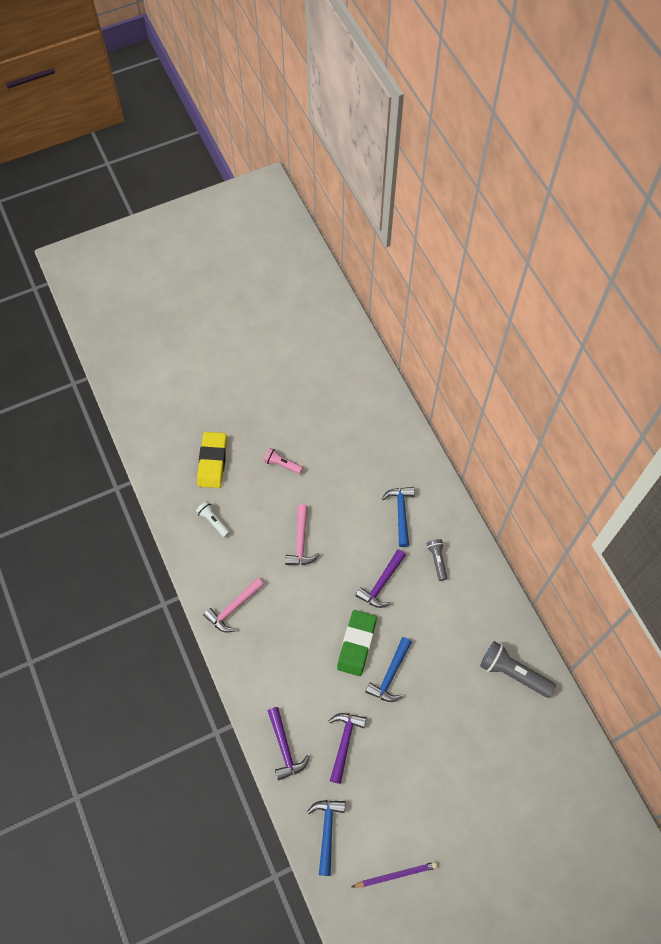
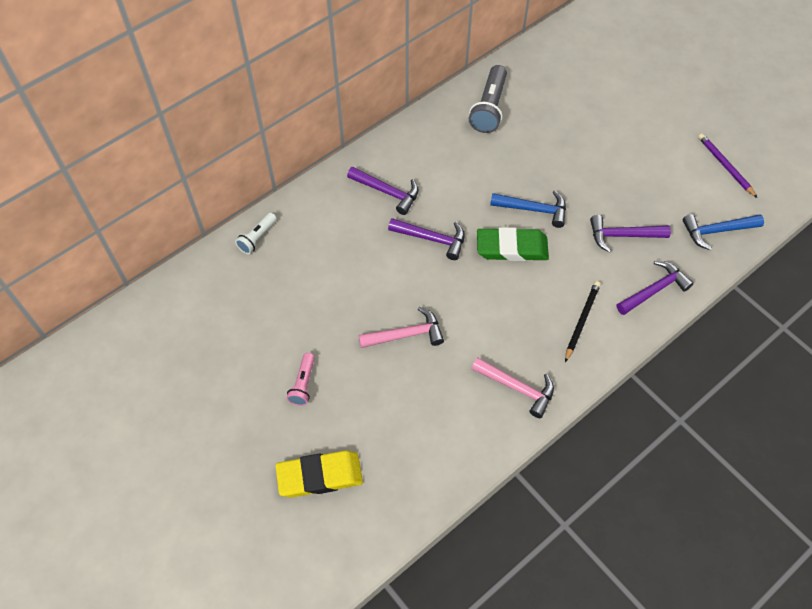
camera: 105 degrees left, 5 degrees down
white flashlight [196,501,230,537] -> white flashlight moved to [235,213,277,254]
blue hammer [382,487,415,547] -> none
grey flashlight [427,539,447,581] -> purple hammer [347,166,419,215]
none -> black pencil [565,281,601,362]

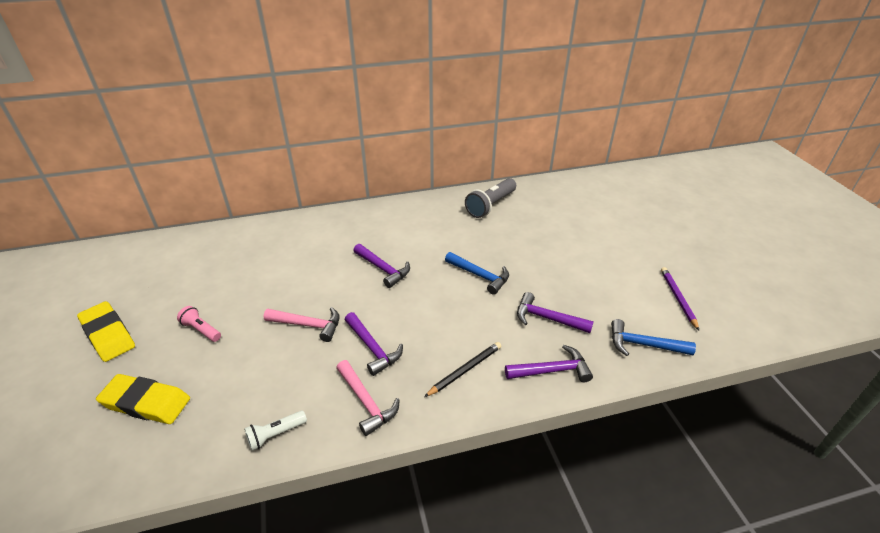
camera: 25 degrees right, 20 degrees down
white flashlight [235,213,277,254] -> white flashlight moved to [244,411,307,451]
pink flashlight [287,353,315,406] -> pink flashlight turned 90 degrees clockwise [177,306,221,342]
purple hammer [347,166,419,215] -> purple hammer moved to [345,312,403,376]
green eraser [477,227,549,261] -> none
none -> yellow eraser [77,301,135,362]

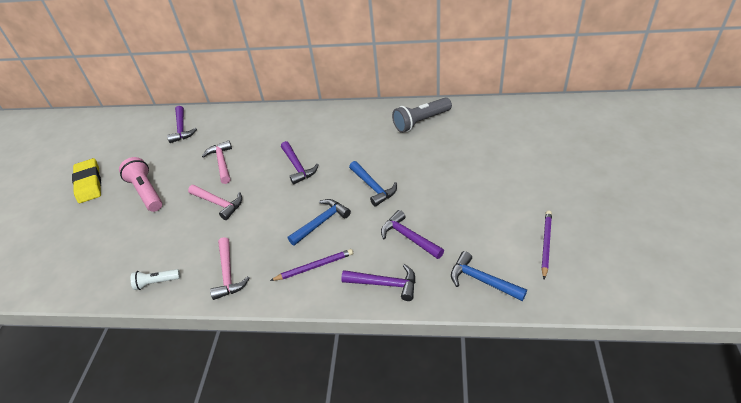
camera: 25 degrees right, 5 degrees up
yellow eraser [96,374,190,424] -> none
pink flashlight [177,306,221,342] -> pink flashlight [119,157,162,212], size x1.74
purple hammer [345,312,403,376] -> purple hammer moved to [167,106,197,143]
black pencil [424,342,501,397] -> purple pencil [270,249,353,281]
none -> pink hammer [202,140,232,184]
none -> blue hammer [288,199,351,246]

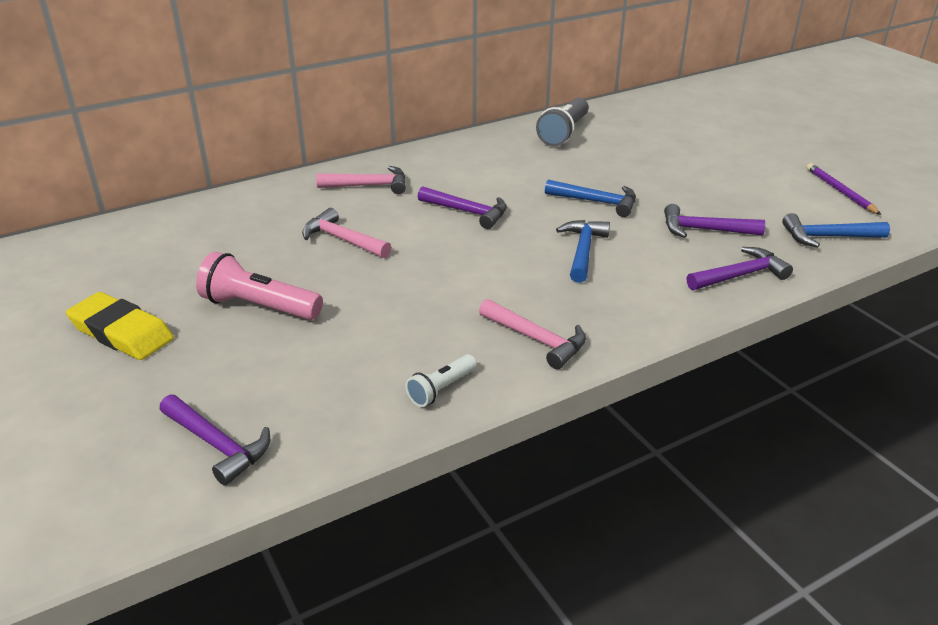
camera: 40 degrees left, 10 degrees down
purple hammer [167,106,197,143] -> purple hammer moved to [159,395,270,486]
pink hammer [188,185,242,220] -> pink hammer moved to [316,166,406,194]
purple pencil [270,249,353,281] -> none

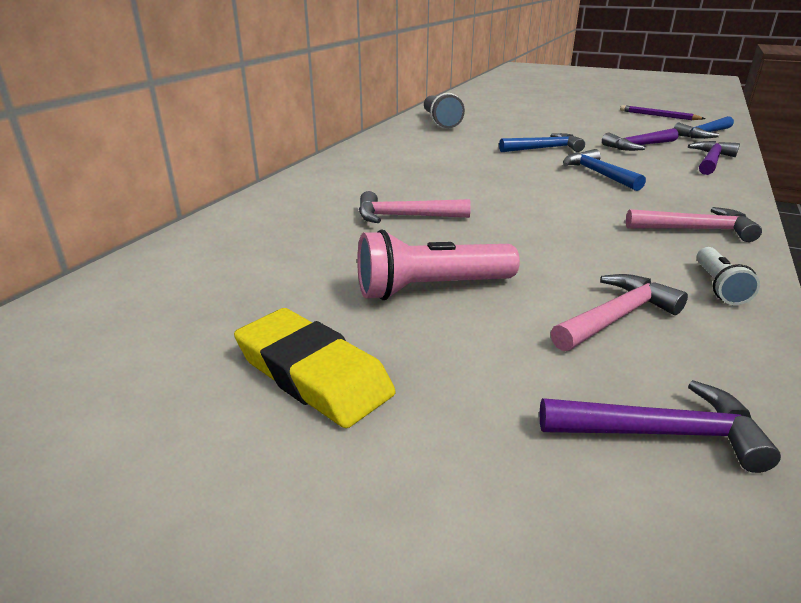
camera: 35 degrees left, 5 degrees down
yellow eraser [66,292,174,360] -> yellow eraser turned 45 degrees clockwise [234,308,396,428]
pink hammer [316,166,406,194] -> pink hammer moved to [551,274,688,351]
purple hammer [418,186,507,229] -> none

